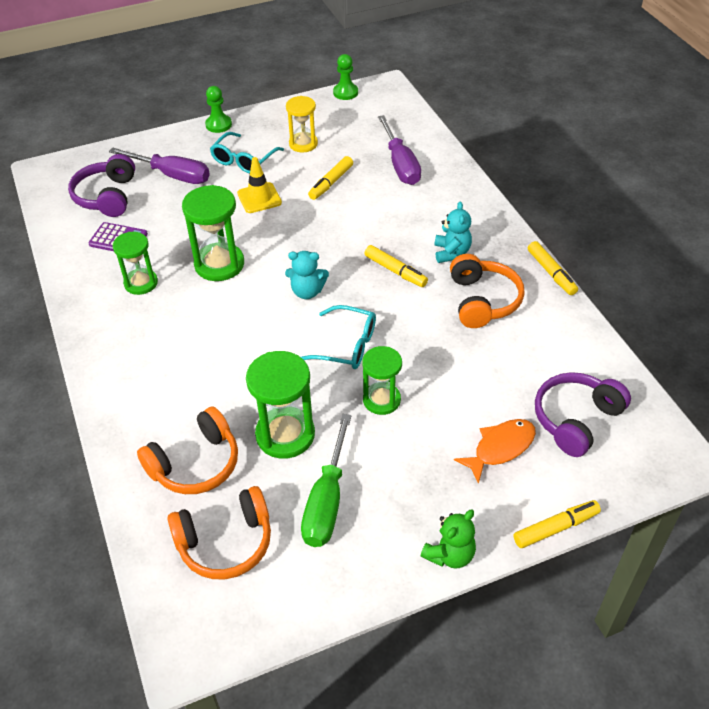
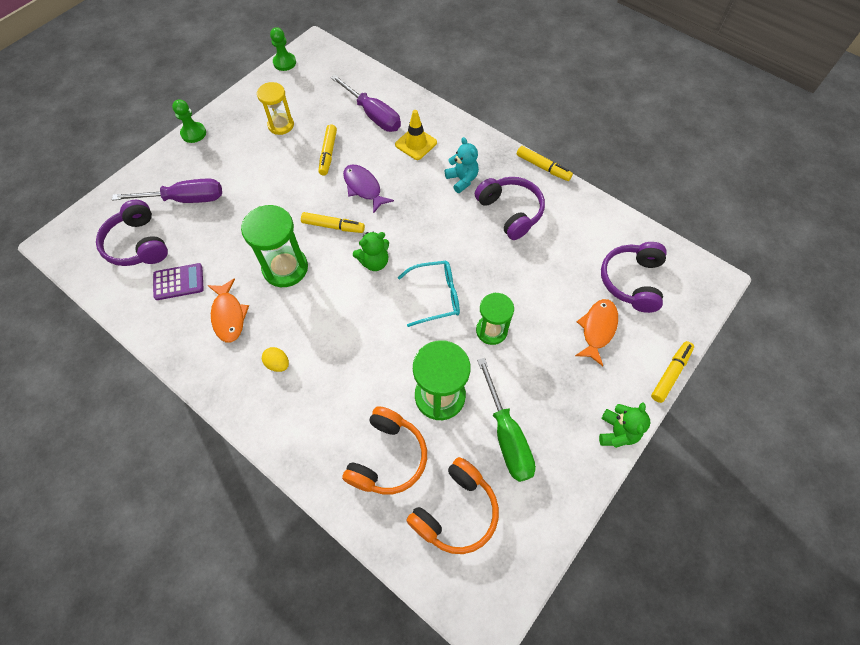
camera: 30 degrees left, 15 degrees up
green hourglass [113,232,158,295] -> orange fish [207,278,249,343]
turquoise glasses [210,132,284,173] -> none
yellow traffic cone [237,157,282,213] -> yellow traffic cone moved to [395,110,437,160]
turquoise teddy bear [285,251,329,299] -> green teddy bear [353,232,389,271]
yellow marker [364,245,428,287] -> yellow marker moved to [301,212,365,233]
orange headphones [450,254,525,328] -> purple headphones [475,177,545,240]
none -> yellow egg [262,347,289,372]
none -> purple fish [343,165,394,214]

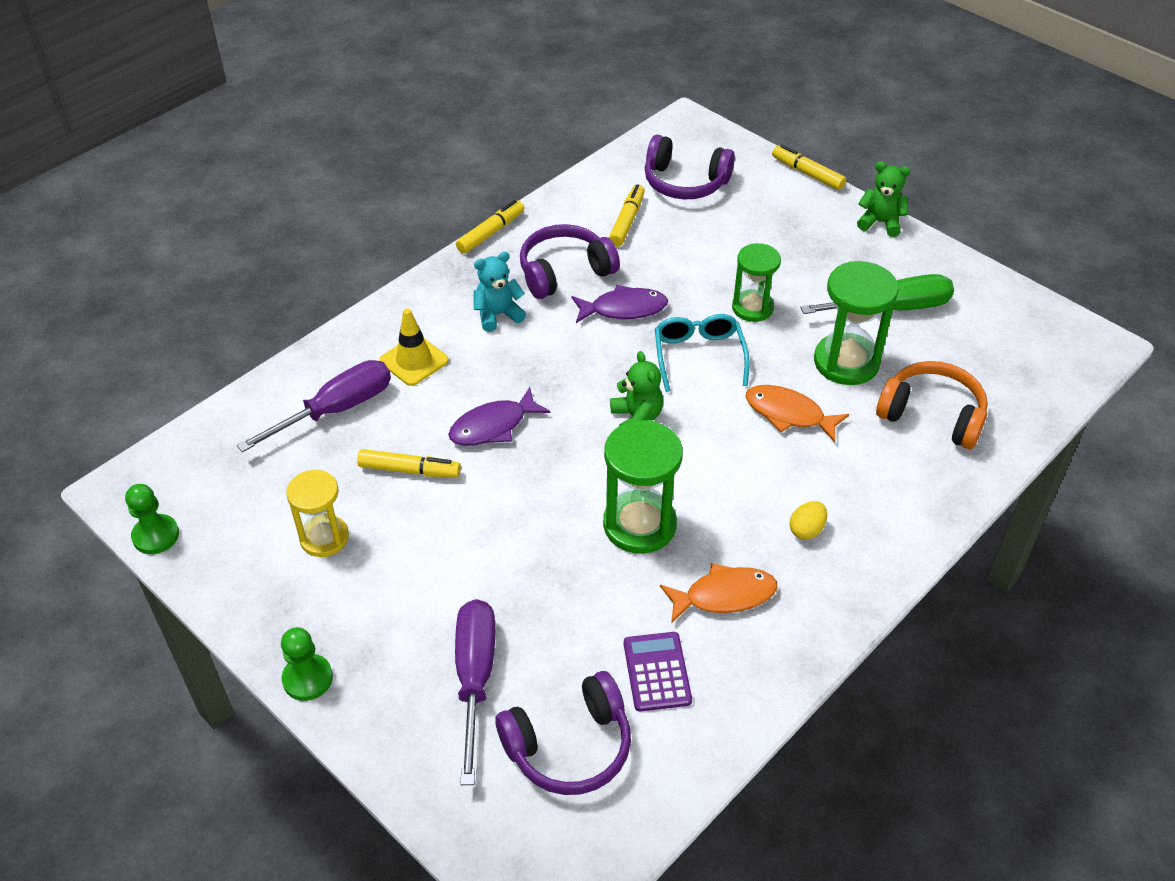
camera: 85 degrees left, 15 degrees down
yellow marker [301,212,365,233] -> yellow marker moved to [609,184,645,247]
orange headphones [406,457,499,554] -> none
orange fish [575,299,618,366] -> orange fish moved to [745,385,849,442]
none -> purple fish [572,284,668,323]

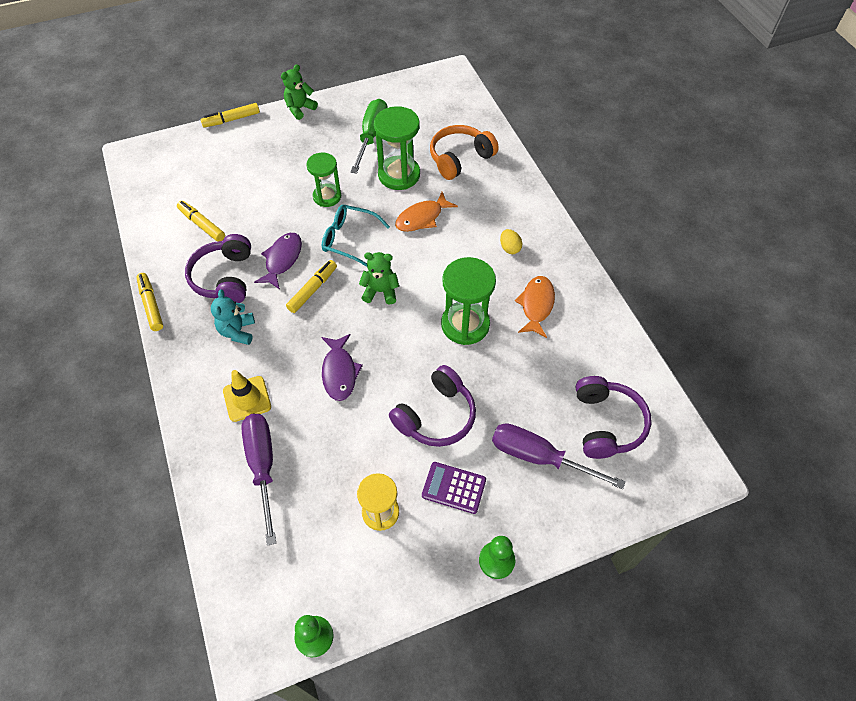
camera: 65 degrees left, 10 degrees up
yellow marker [357,449,461,478] -> yellow marker moved to [286,260,337,313]
purple calculator [624,632,692,712] -> purple calculator moved to [422,462,486,514]
purple headphones [645,135,735,200] -> purple headphones moved to [389,365,476,447]

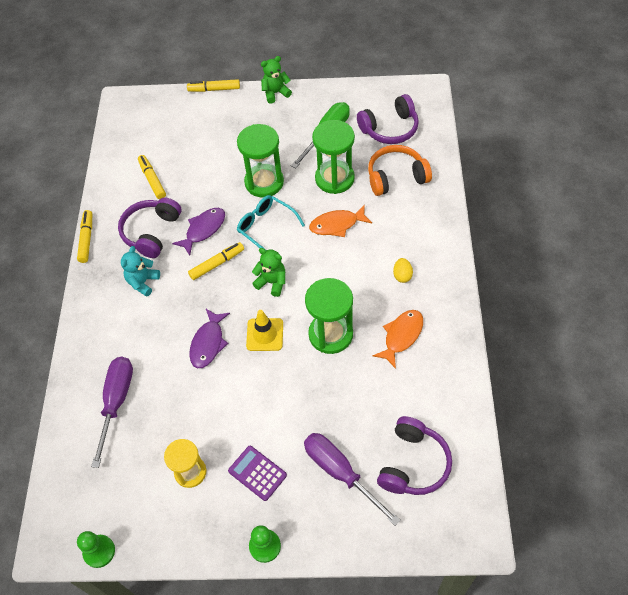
camera: 25 degrees right, 0 degrees up
yellow traffic cone [223,370,271,422] -> yellow traffic cone moved to [246,310,283,351]
green hourglass [306,153,341,207] -> green hourglass [237,124,284,198], size x1.51
purple headphones [389,365,476,447] -> purple headphones moved to [357,94,419,144]

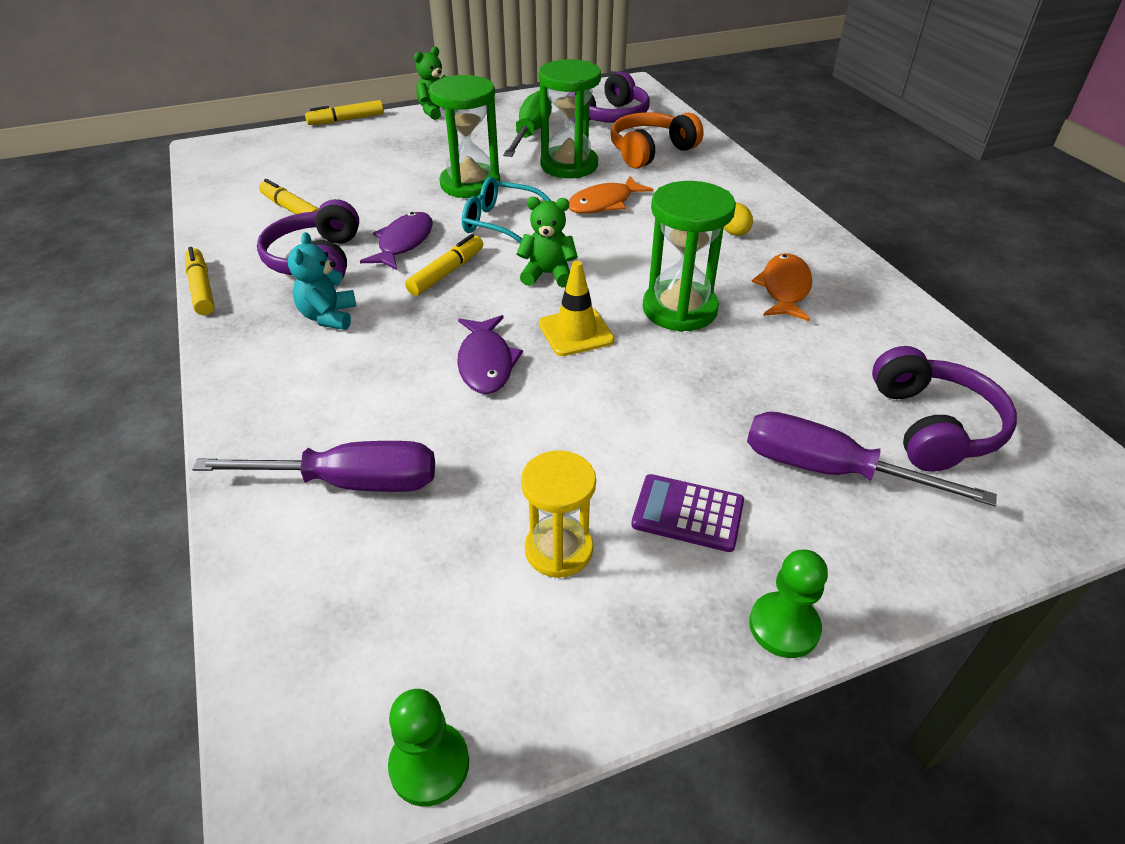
camera: 25 degrees left, 15 degrees down
purple screwdriver [91,357,133,468] -> purple screwdriver turned 105 degrees clockwise [192,441,435,492]

